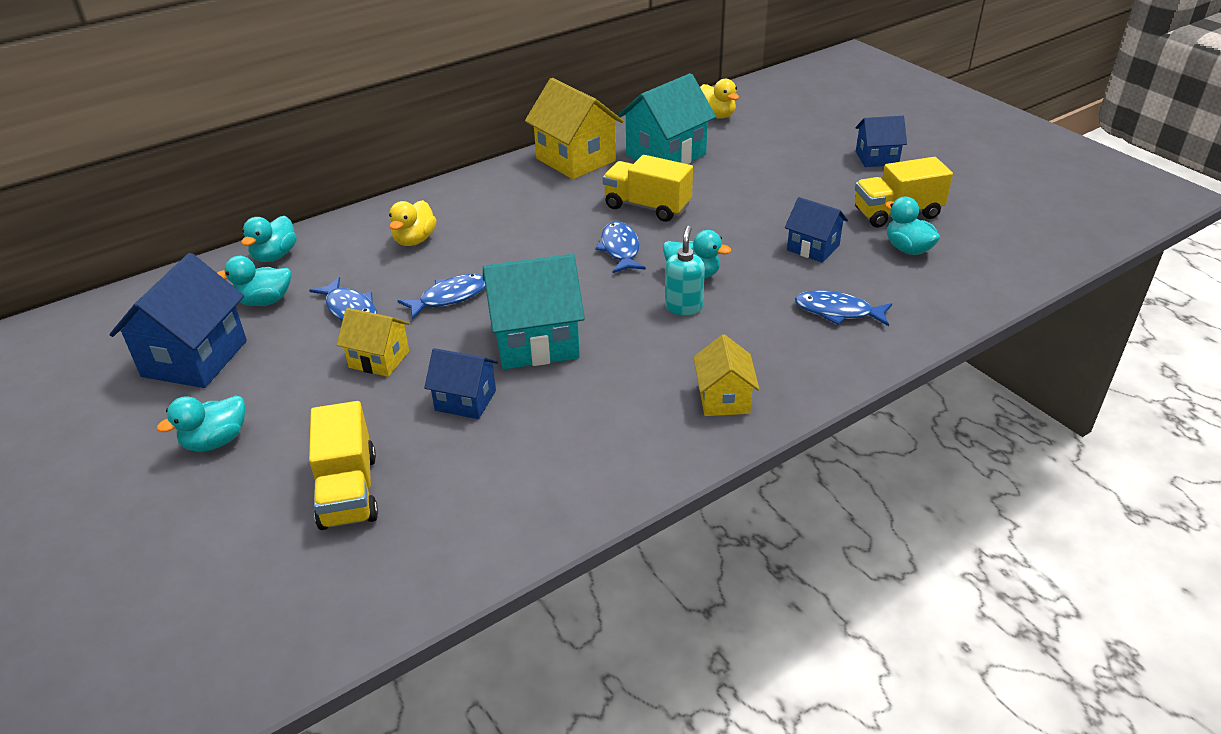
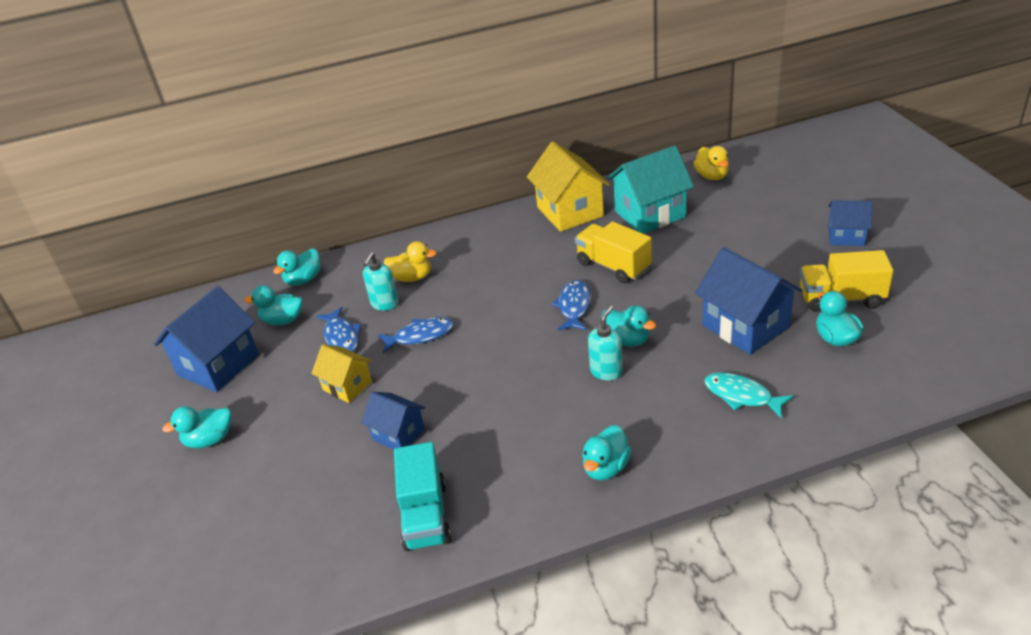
camera: 20 degrees right, 0 degrees up
yellow truck [309,401,378,530] -> none
yellow duck [389,200,436,246] -> yellow duck turned 120 degrees counterclockwise [384,241,437,282]
turquoise house [483,254,585,369] -> none
yellow house [693,334,760,416] -> turquoise duck [582,425,631,480]
blue house [785,197,848,263] -> blue house [695,247,803,355], size x1.71
blue fish [795,290,892,326] -> turquoise fish [704,372,794,418]
none -> turquoise soap dispenser [363,252,399,311]
none -> turquoise truck [394,442,451,551]

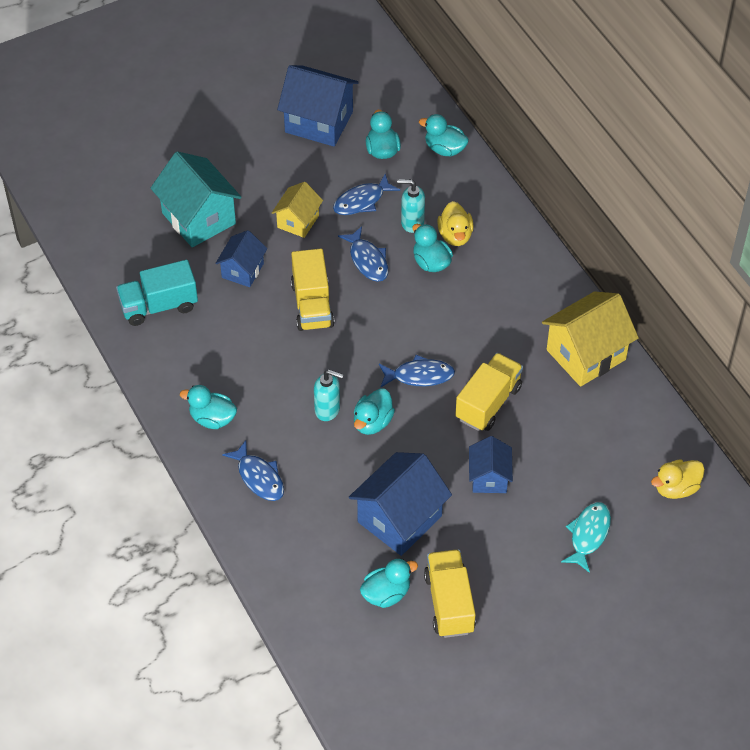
camera: 75 degrees right, 15 degrees up
turquoise duck [162,406,231,449] -> turquoise duck moved to [412,224,453,272]
turquoise house [607,146,694,234] -> turquoise house moved to [151,151,242,247]
turquoise fish [704,372,794,418] -> turquoise fish moved to [561,502,611,573]
blue house [828,200,872,246] -> blue house moved to [469,436,513,493]
none -> blue fish [222,440,284,501]
none -> yellow truck [291,249,335,331]

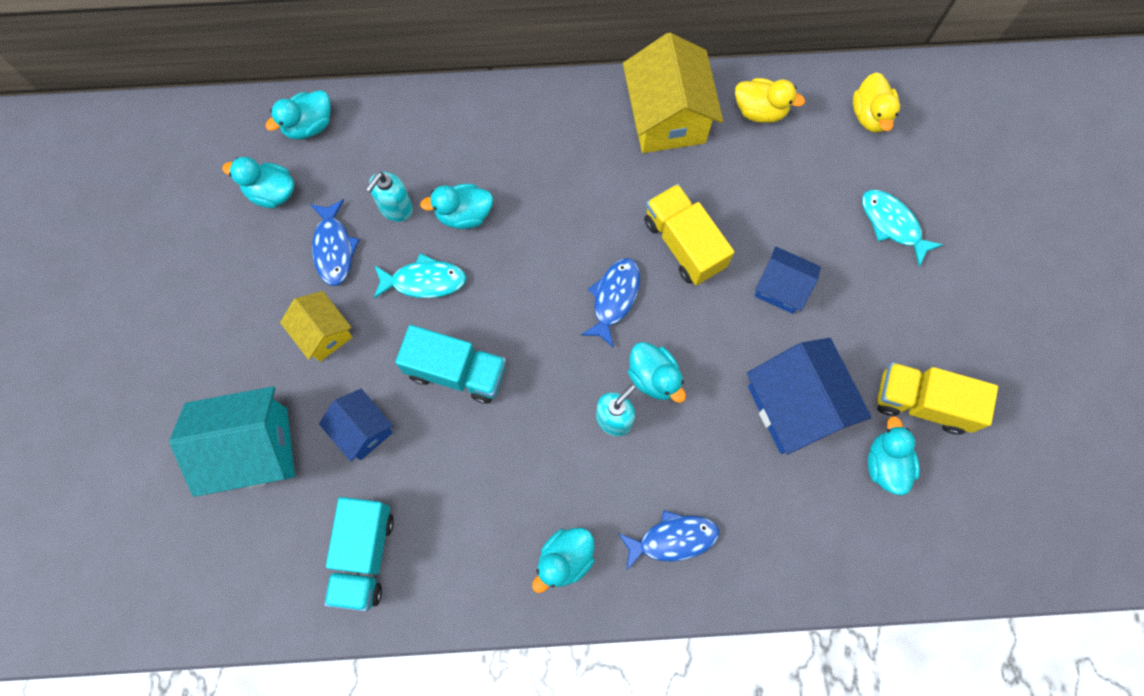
camera: 65 degrees left, 20 degrees up
blue house [277,65,359,147] -> none
yellow truck [291,249,335,331] -> turquoise truck [395,325,506,404]
blue fish [338,226,388,282] -> turquoise fish [374,253,466,298]
yellow duck [437,201,474,246] -> yellow duck moved to [735,78,805,123]

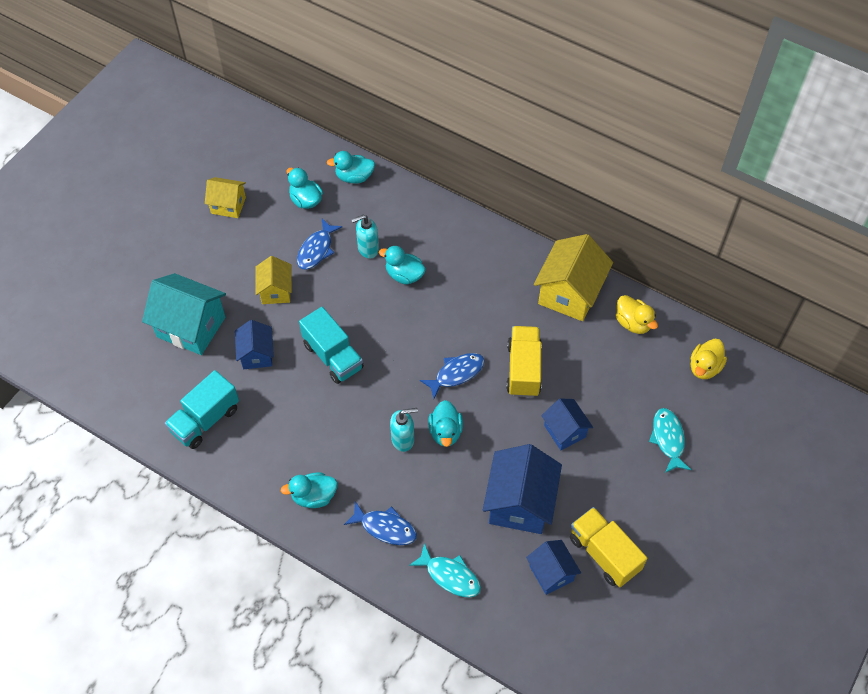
camera: 35 degrees right, 15 degrees down
turquoise fish [374,253,466,298] -> turquoise fish moved to [409,543,481,597]
turquoise duck [867,416,920,495] -> blue house [526,540,581,595]
none -> yellow house [205,177,246,218]

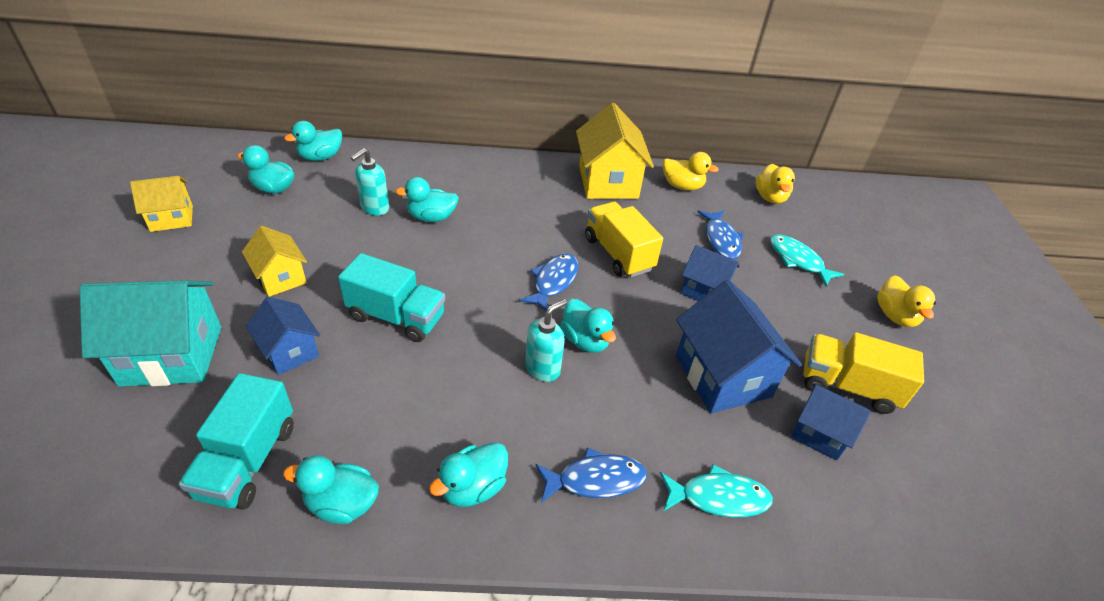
camera: 35 degrees left, 15 degrees down
blue fish [297,219,342,270] -> blue fish moved to [697,210,744,259]
none -> turquoise duck [283,455,379,524]
none -> yellow duck [877,275,936,327]

